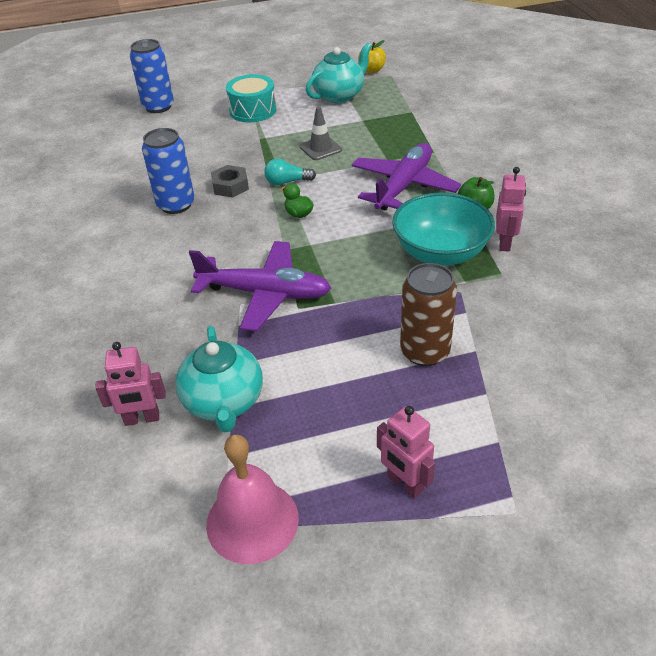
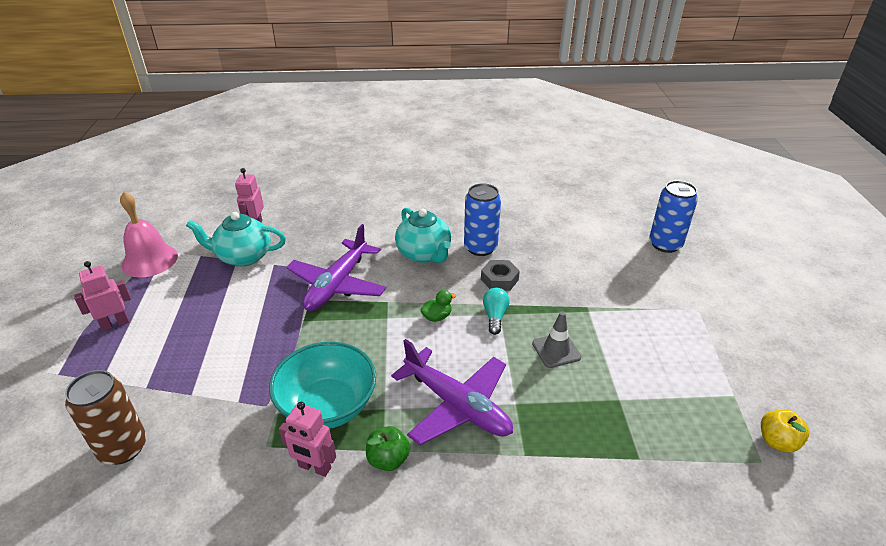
camera: 100 degrees right, 5 degrees down
turquoise drum [226,74,276,122] -> none
turquoise teapot [306,42,372,103] -> turquoise teapot moved to [395,208,451,263]
brown can [400,263,457,366] -> brown can moved to [65,370,146,465]

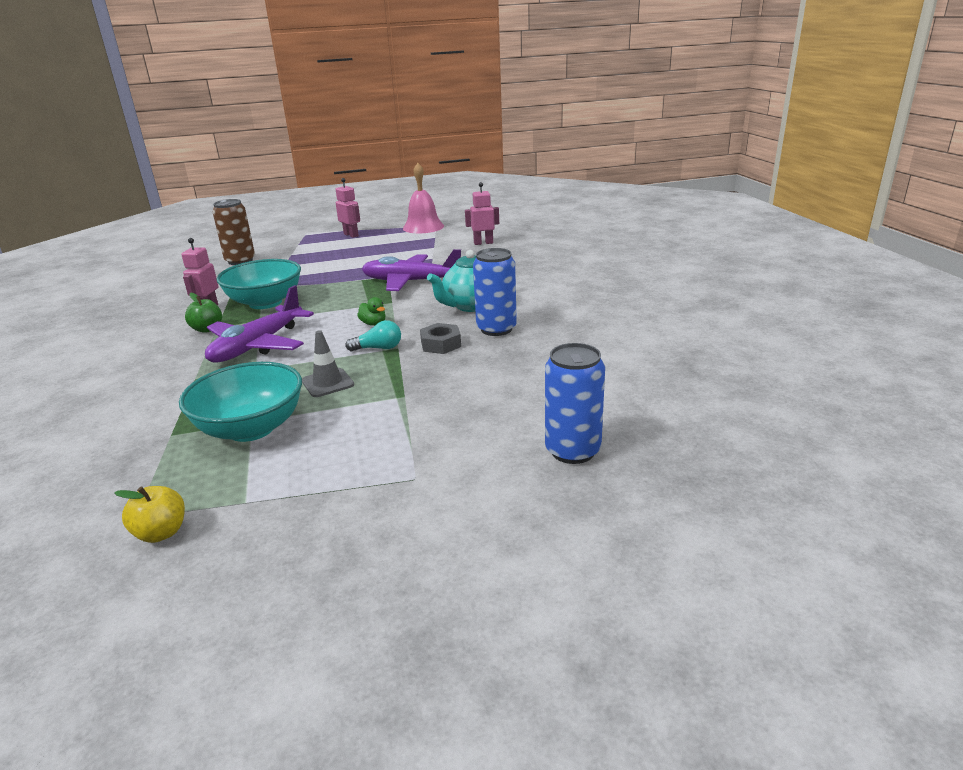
camera: 80 degrees right, 10 degrees down
turquoise teapot [186,212,286,267] -> none
none -> turquoise bowl [179,362,302,442]

